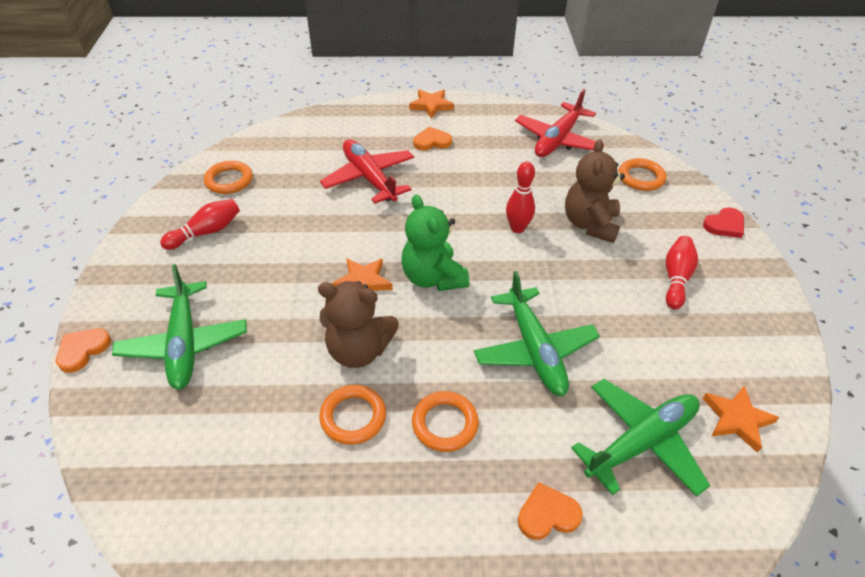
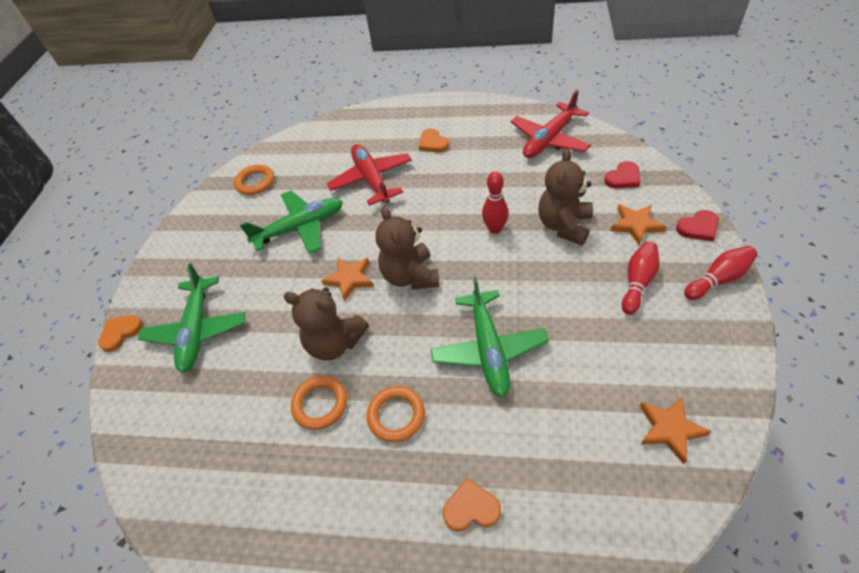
camera: 15 degrees right, 5 degrees up
red bowling pin [160,199,240,250] -> red bowling pin moved to [684,246,758,300]
green teddy bear [401,194,469,291] -> brown teddy bear [375,207,439,290]
orange star [409,90,454,119] -> orange star moved to [610,204,666,245]
orange heart [413,127,452,150] -> orange heart turned 120 degrees counterclockwise [419,128,449,152]
green plane [571,379,710,497] -> green plane moved to [240,191,343,254]
orange ring [619,158,667,191] -> red heart [604,161,640,188]

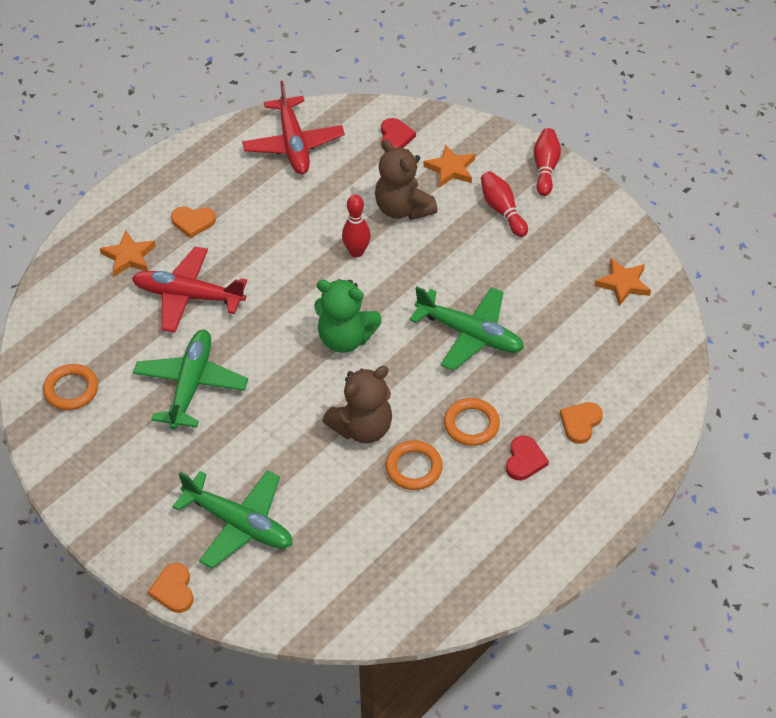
camera: 60 degrees left, 0 degrees up
orange star [321,257,374,301] -> orange star moved to [100,230,156,276]
brown teddy bear [375,207,439,290] -> green teddy bear [314,279,382,353]
red heart [676,210,719,241] -> red heart moved to [506,435,549,480]

